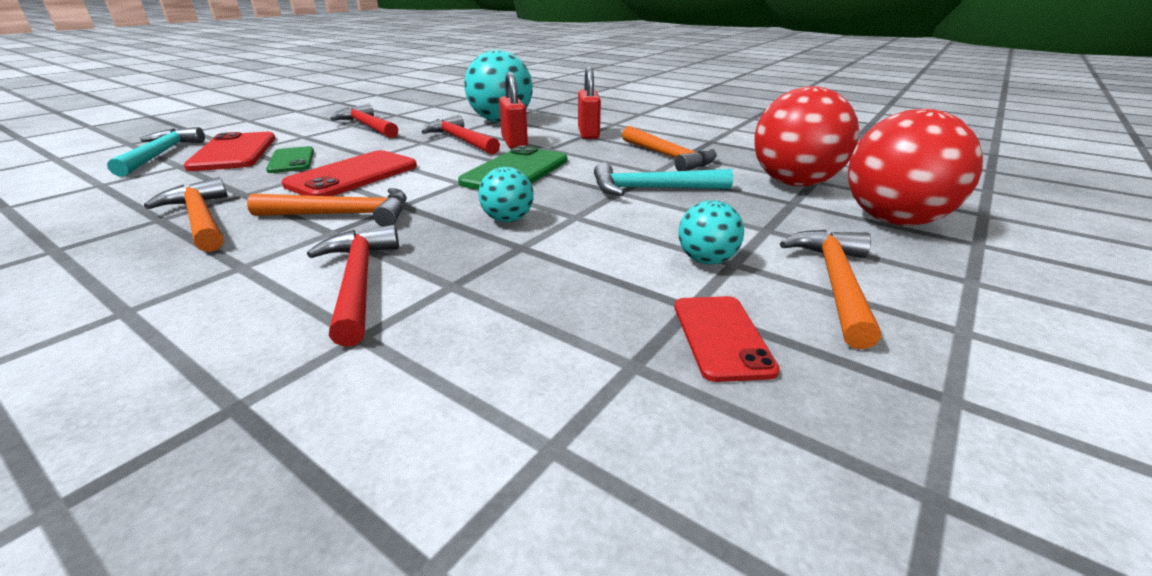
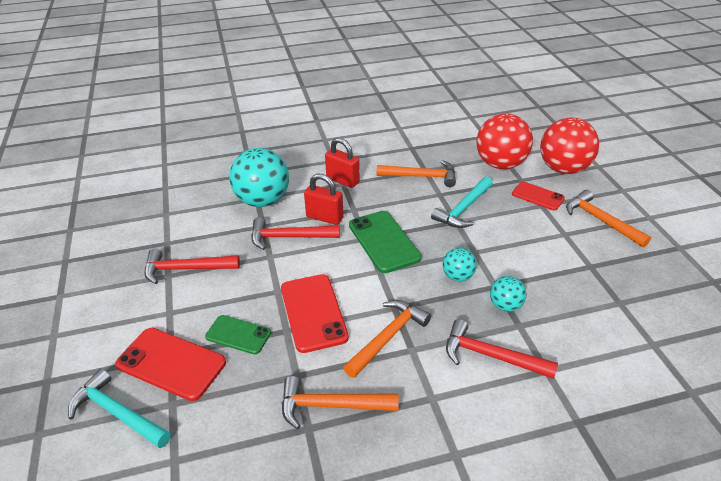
camera: 50 degrees left, 10 degrees up
red phone [675,296,780,382] -> red phone moved to [512,181,565,210]
turquoise ball [678,200,744,264] -> turquoise ball moved to [490,276,527,312]

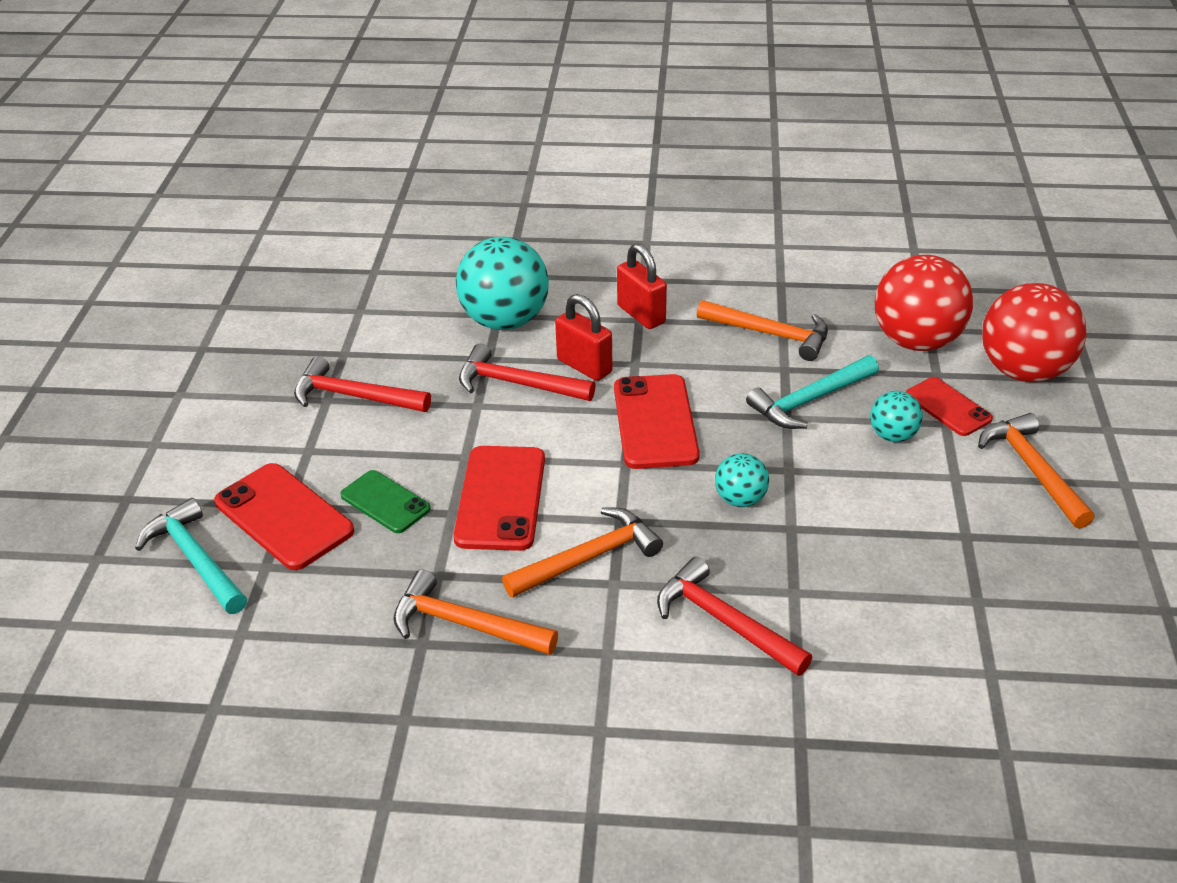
camera: 20 degrees right, 0 degrees up
green phone [349,211,421,273] -> red phone [614,374,700,469]
turquoise ball [490,276,527,312] -> turquoise ball moved to [870,391,923,442]

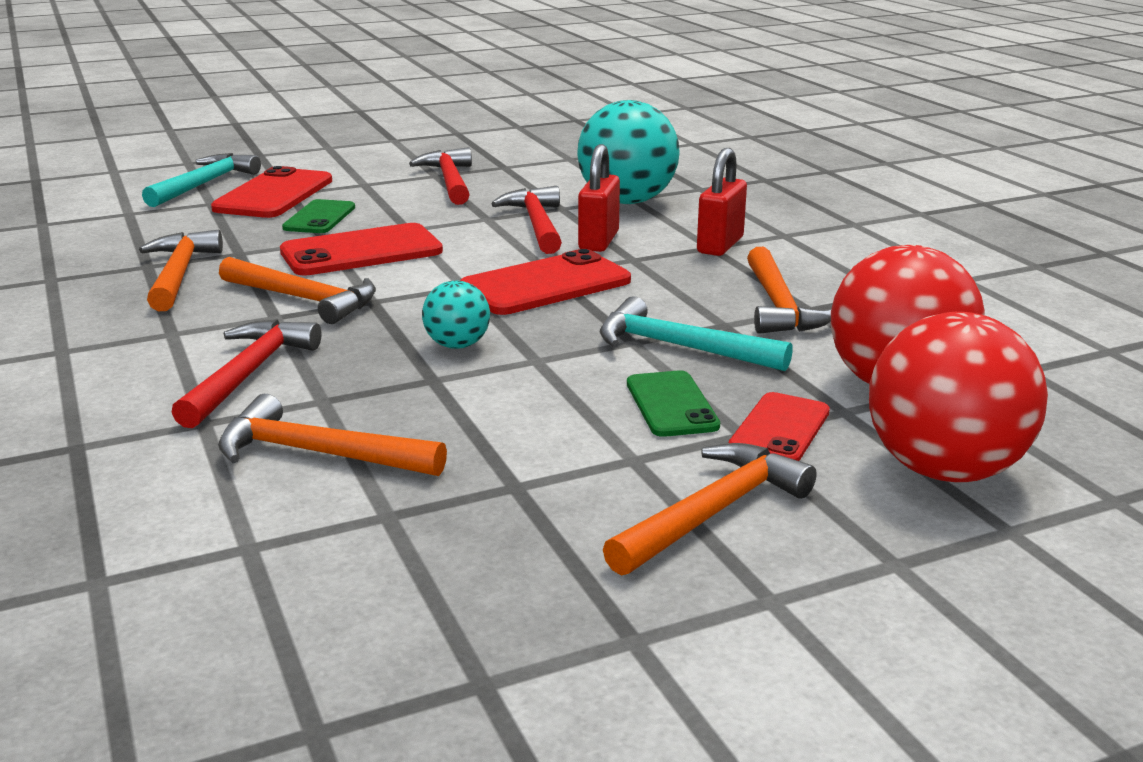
camera: 60 degrees right, 15 degrees down
turquoise ball [870,391,923,442] -> green phone [627,370,720,437]
none -> orange hammer [218,394,447,476]

